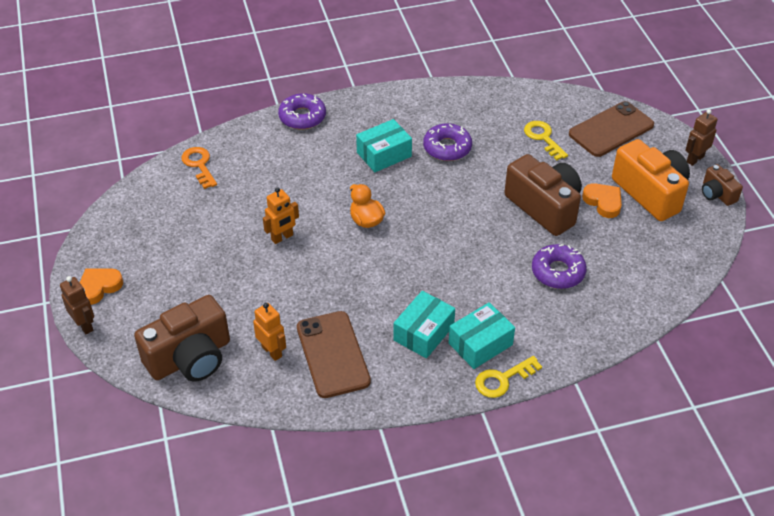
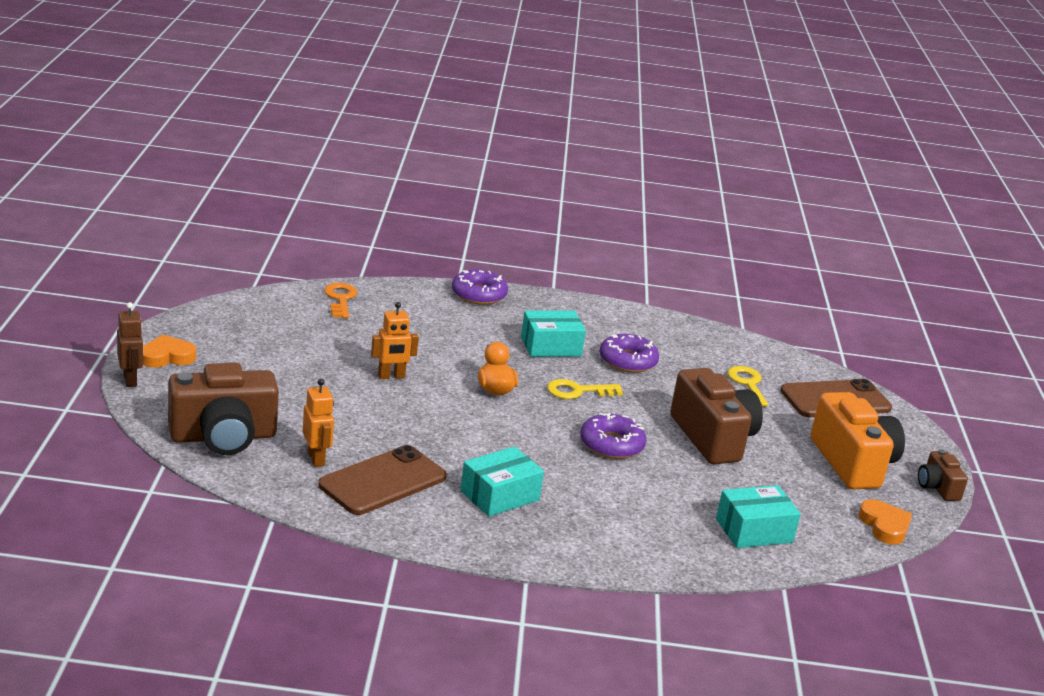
camera: 15 degrees right, 20 degrees down
brown phone [297,311,371,398] -> brown phone turned 45 degrees clockwise [318,445,447,515]
turquoise box [449,302,515,369] -> turquoise box moved to [716,485,801,548]
yellow key [475,356,542,398] -> yellow key moved to [547,379,623,399]
purple donut [532,244,587,289] -> purple donut moved to [580,413,646,459]
orange heart [582,183,622,218] -> orange heart moved to [858,499,912,545]
brown robot [685,109,718,166] -> none

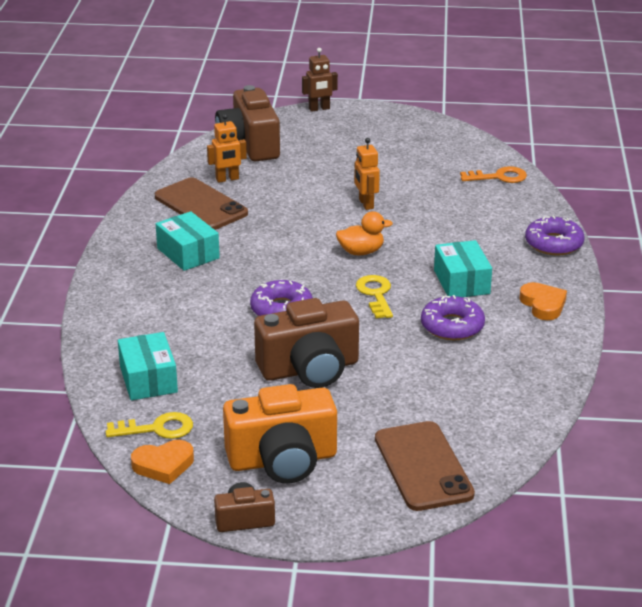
camera: 95 degrees right, 5 degrees up
orange heart [143,335,196,368] -> orange heart moved to [519,282,567,320]
yellow key [728,366,768,406] -> yellow key moved to [105,412,193,439]

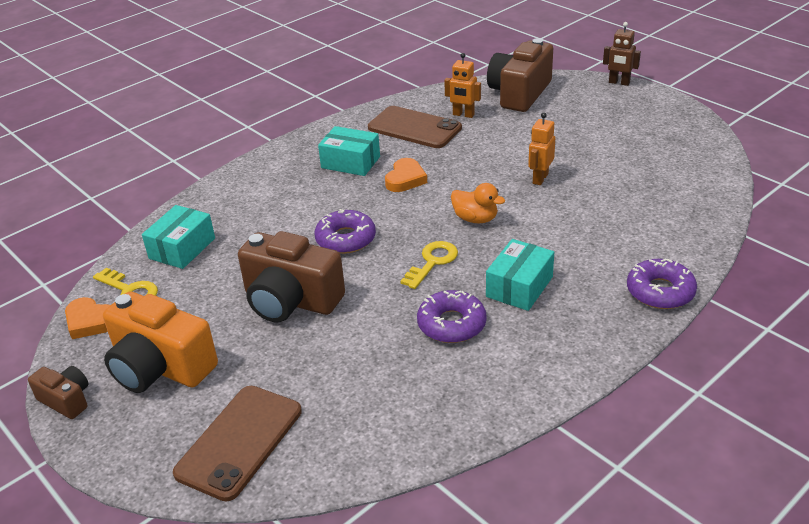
camera: 45 degrees right, 5 degrees up
brown phone [155,177,248,230] -> brown phone turned 60 degrees counterclockwise [368,106,462,148]
turquoise box [156,211,220,271] -> turquoise box turned 75 degrees counterclockwise [318,126,380,176]
orange key [460,166,527,183] -> none
orange heart [519,282,567,320] -> orange heart moved to [385,158,427,192]

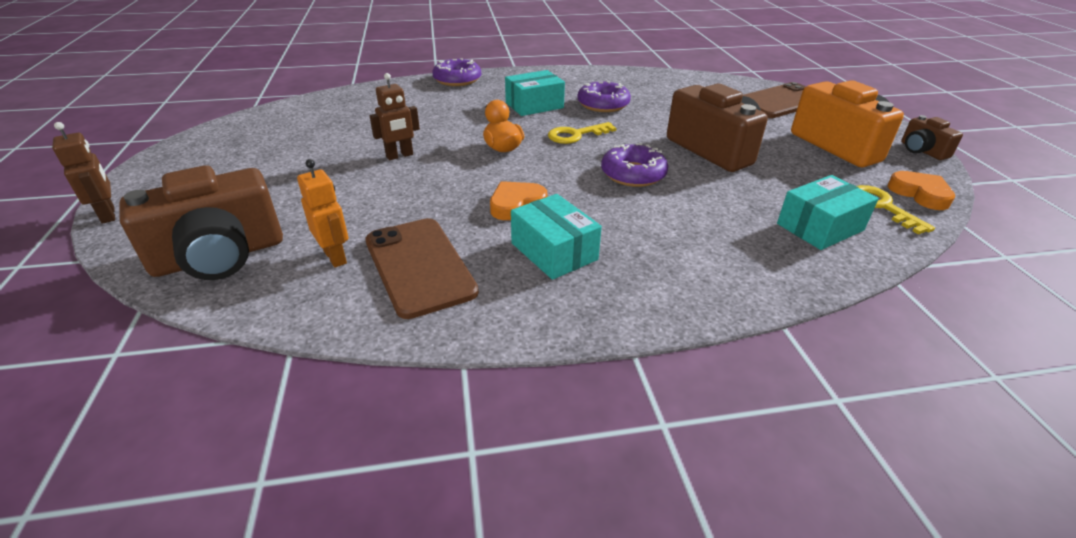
camera: 150 degrees left, 0 degrees up
orange robot [528,112,555,185] -> brown robot [370,73,420,160]

